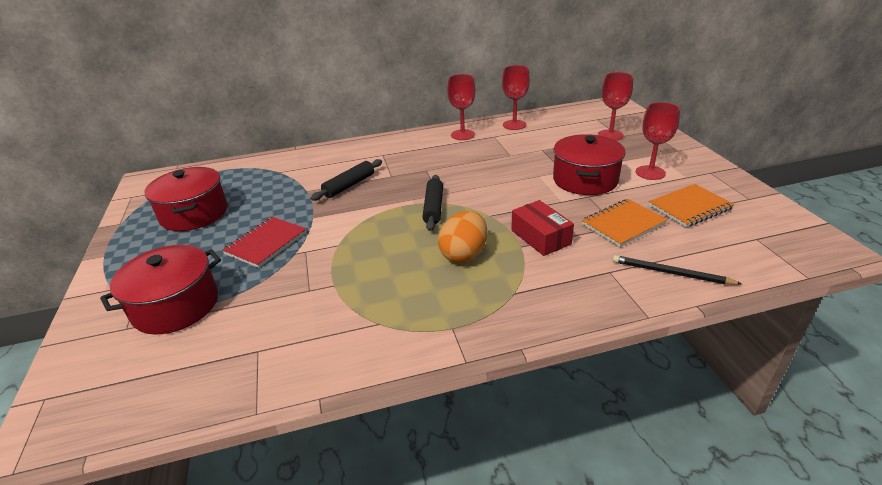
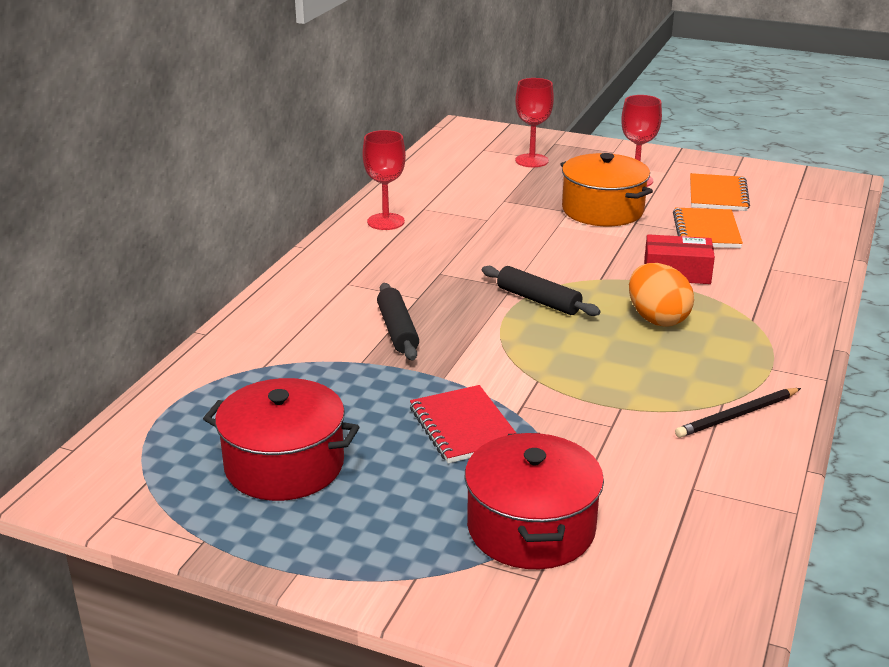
camera: 55 degrees left, 5 degrees down
red goblet [502,65,530,130] -> none
red pot [553,134,626,195] -> orange pot [560,153,653,226]
black pencil [612,255,742,285] -> black pencil moved to [675,388,801,438]

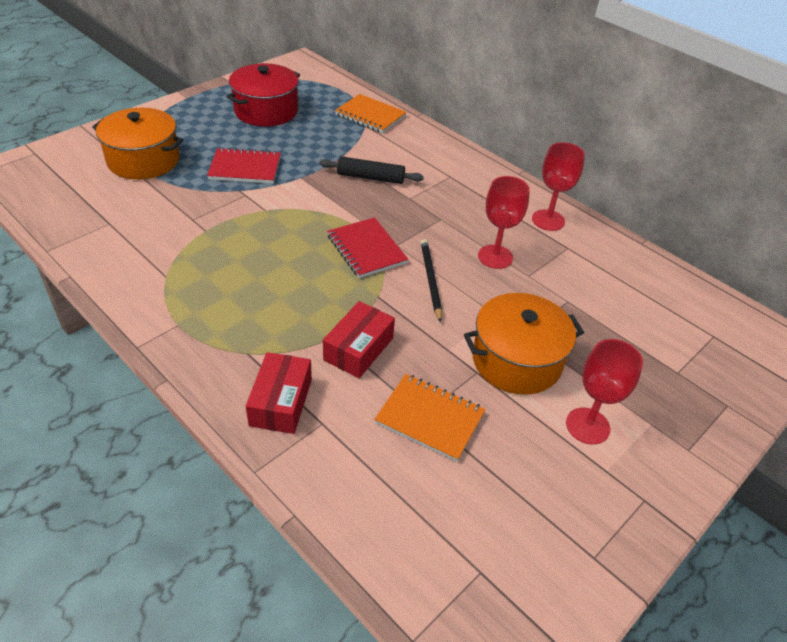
camera: 110 degrees right, 15 degrees up
red pot [464,433,604,569] -> orange pot [92,108,183,180]
black rolling pin [482,266,601,316] -> red notebook [327,217,408,278]
red goblet [515,78,554,167] -> red goblet moved to [478,176,530,269]
orange egg [629,263,694,327] -> none
black pencil [675,388,801,438] -> black pencil moved to [421,239,442,322]
orange notebook [690,173,750,211] -> orange notebook moved to [335,94,407,133]
none -> red box [246,352,312,434]

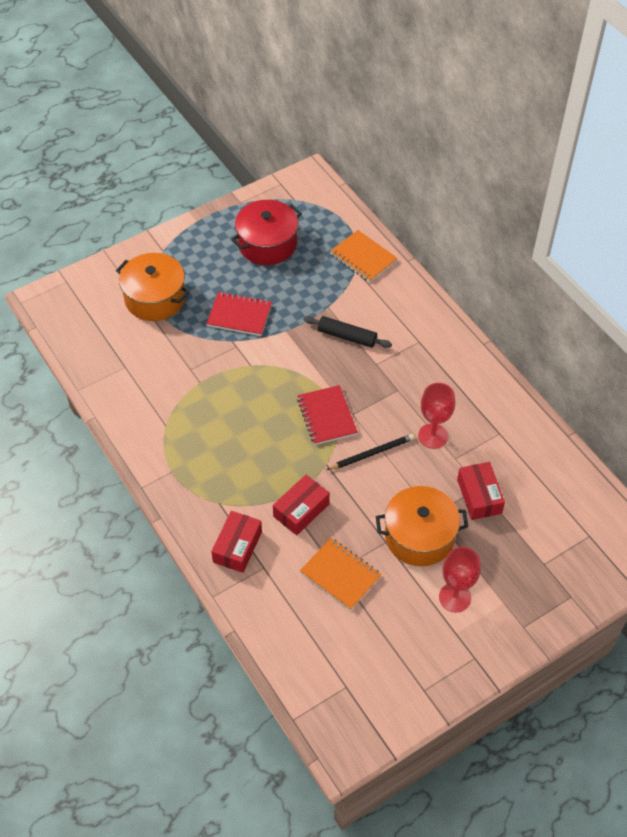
camera: 15 degrees right, 10 degrees up
black pencil [421,239,442,322] -> black pencil turned 60 degrees clockwise [327,434,414,470]
red goblet [532,142,585,231] -> none
none -> red box [457,462,505,520]

